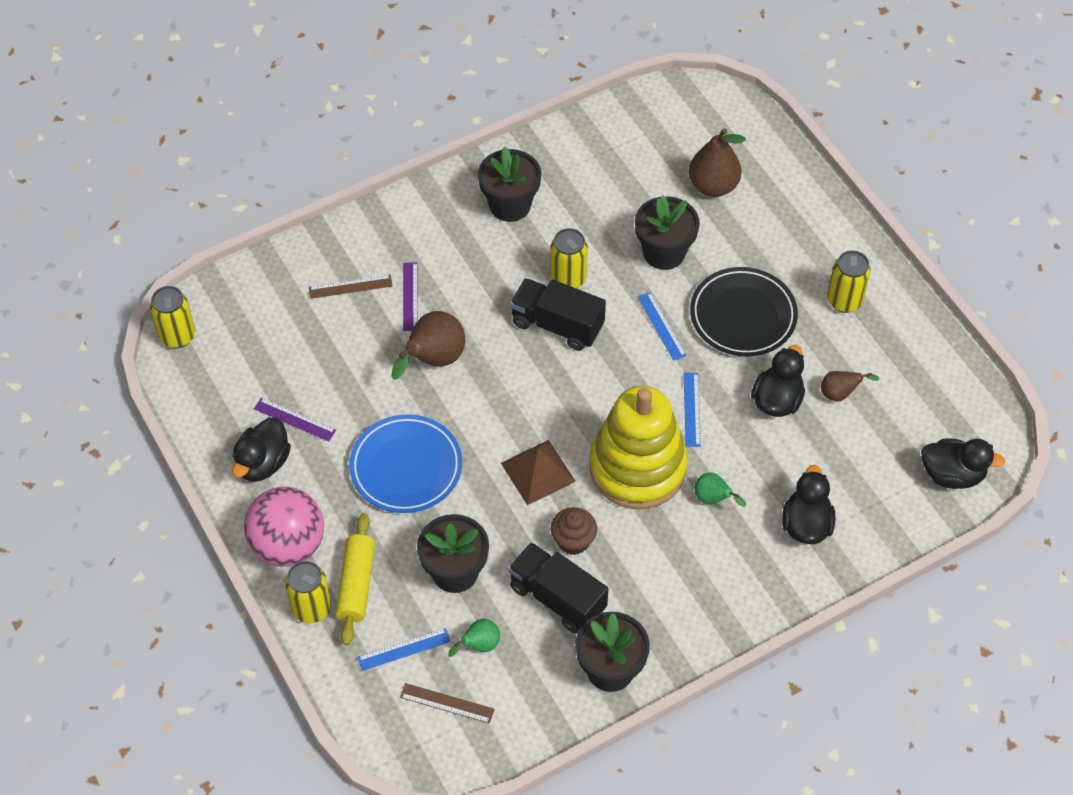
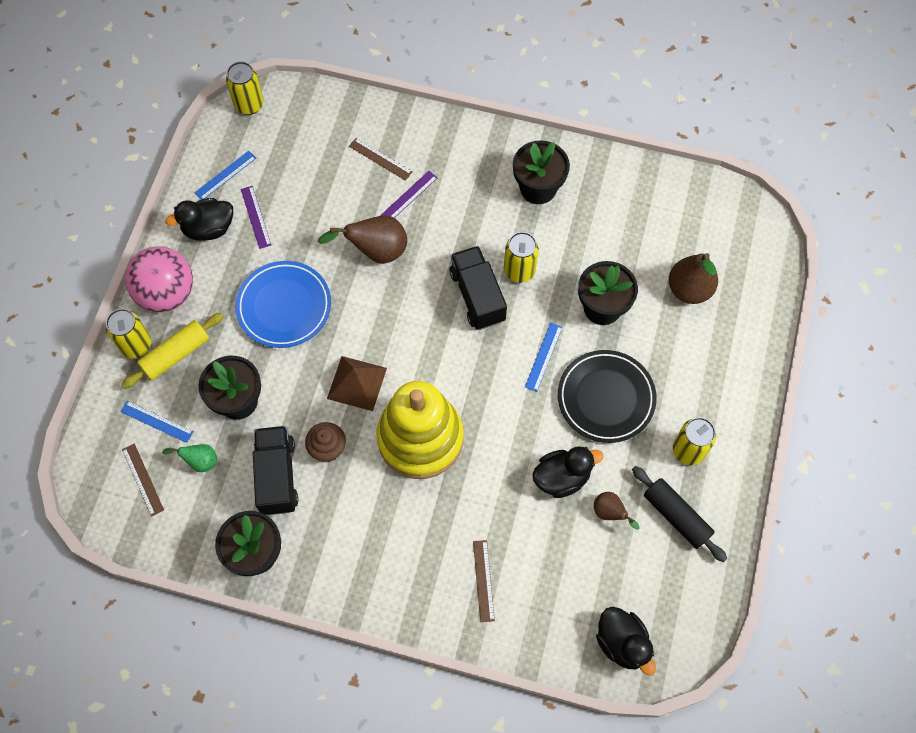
camera: 45 degrees right, 10 degrees up
blue ruler [684,373,701,447] -> blue ruler moved to [195,151,256,200]
green pear [695,472,746,507] -> none
black duck [782,465,835,544] -> brown ruler [473,540,495,622]
none -> black rolling pin [632,466,727,562]

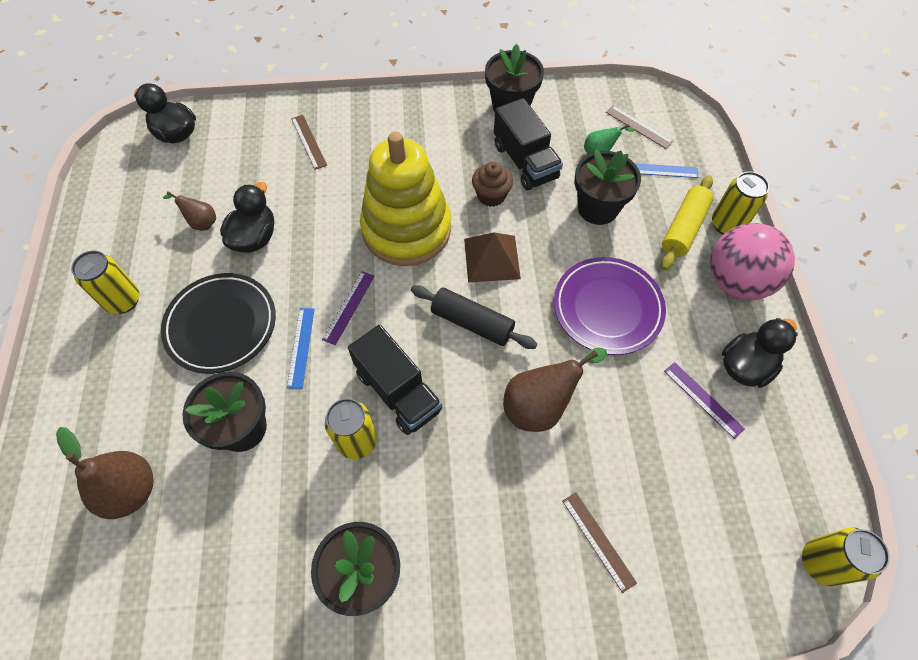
camera: 160 degrees right, 5 degrees down
blue ruler [195,151,256,200] -> none
blue plate [235,261,331,348] -> purple plate [554,257,666,355]
brown ruler [349,138,412,181] -> brown ruler turned 45 degrees clockwise [562,492,637,593]
purple ruler [380,171,438,218] -> purple ruler moved to [322,271,375,345]
black duck [532,446,603,498] -> black duck turned 150 degrees clockwise [220,182,274,253]
black rolling pin [632,466,727,562] -> black rolling pin moved to [411,285,537,349]

